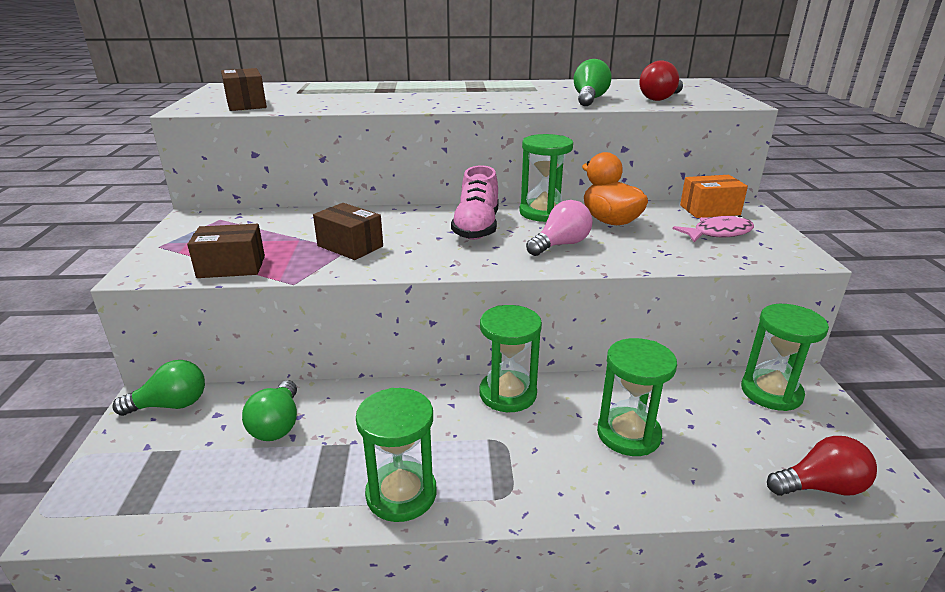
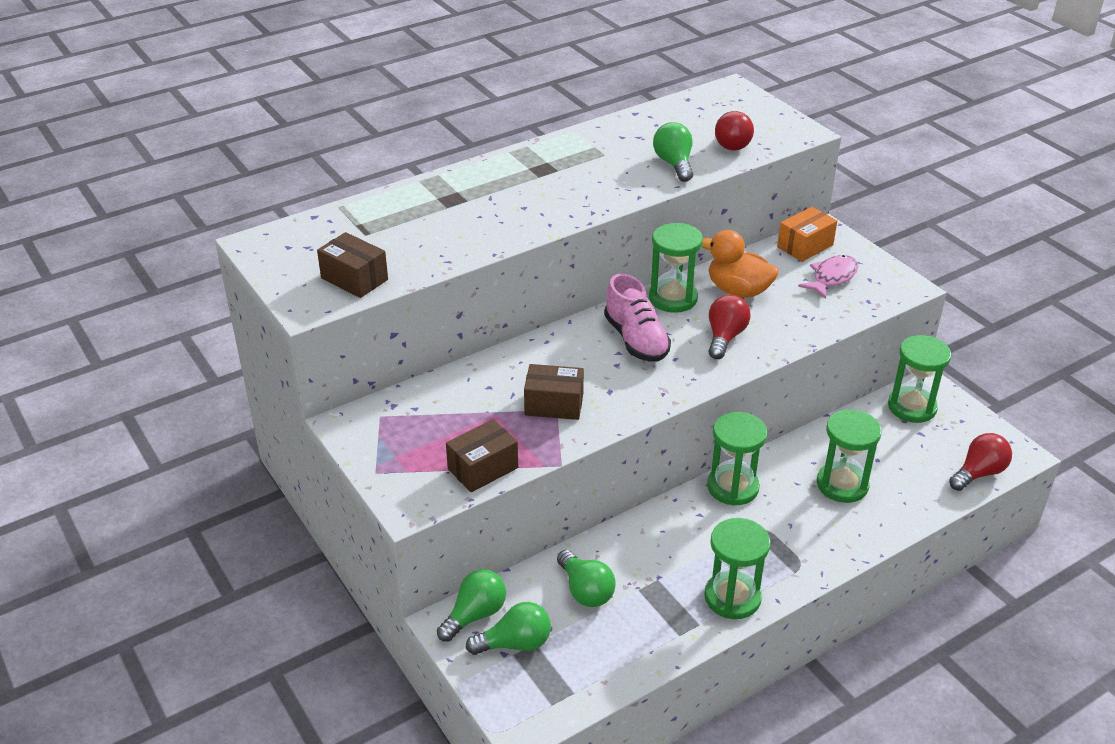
camera: 30 degrees left, 10 degrees up
pink light bulb [526,200,593,256] -> red light bulb [708,294,751,359]
none -> green light bulb [466,602,551,655]

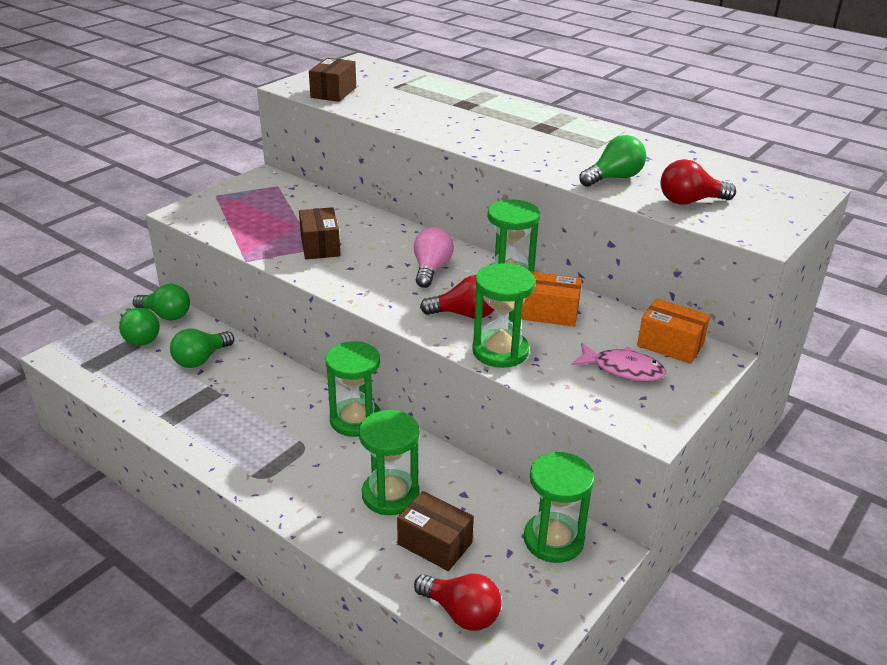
camera: 70 degrees right, 5 degrees down
brown box [446,419,518,492] -> brown box moved to [397,491,474,571]
pink shoe [604,273,671,362] -> pink light bulb [414,227,454,288]
orange duck [702,230,779,298] -> orange box [521,271,582,327]
green hourglass [704,518,770,619] -> green hourglass moved to [472,263,535,368]

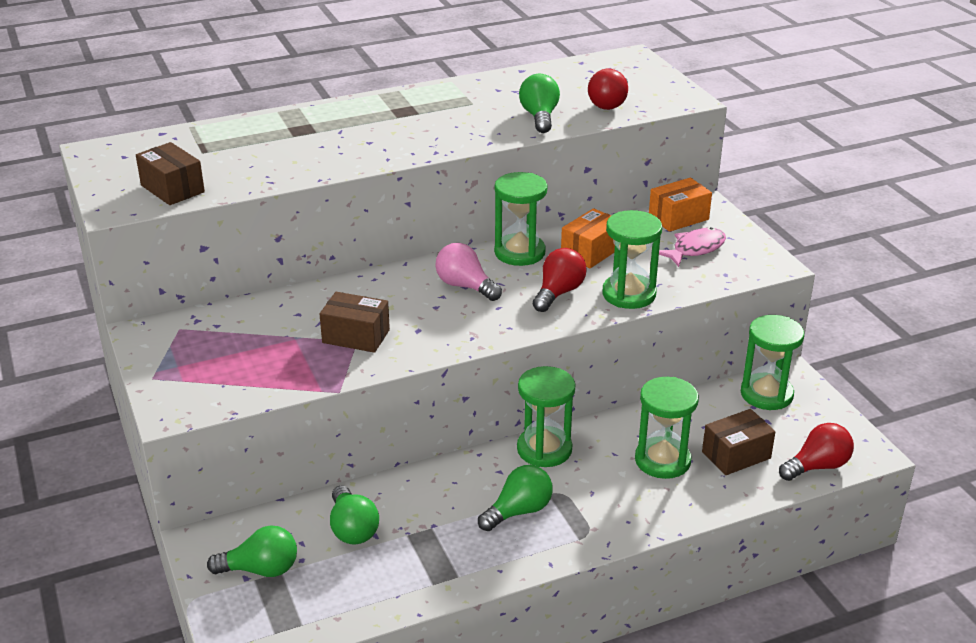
camera: 60 degrees left, 0 degrees up
green light bulb [133,284,190,320] -> green light bulb moved to [478,465,553,531]

